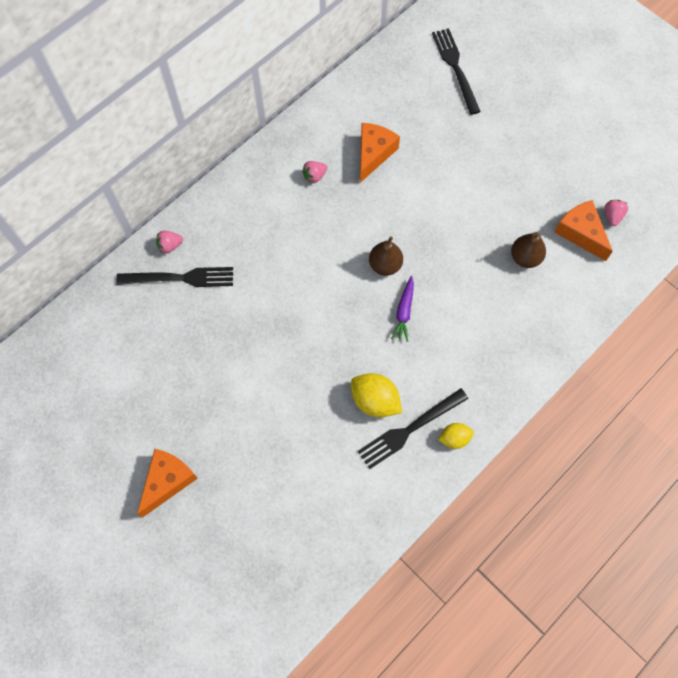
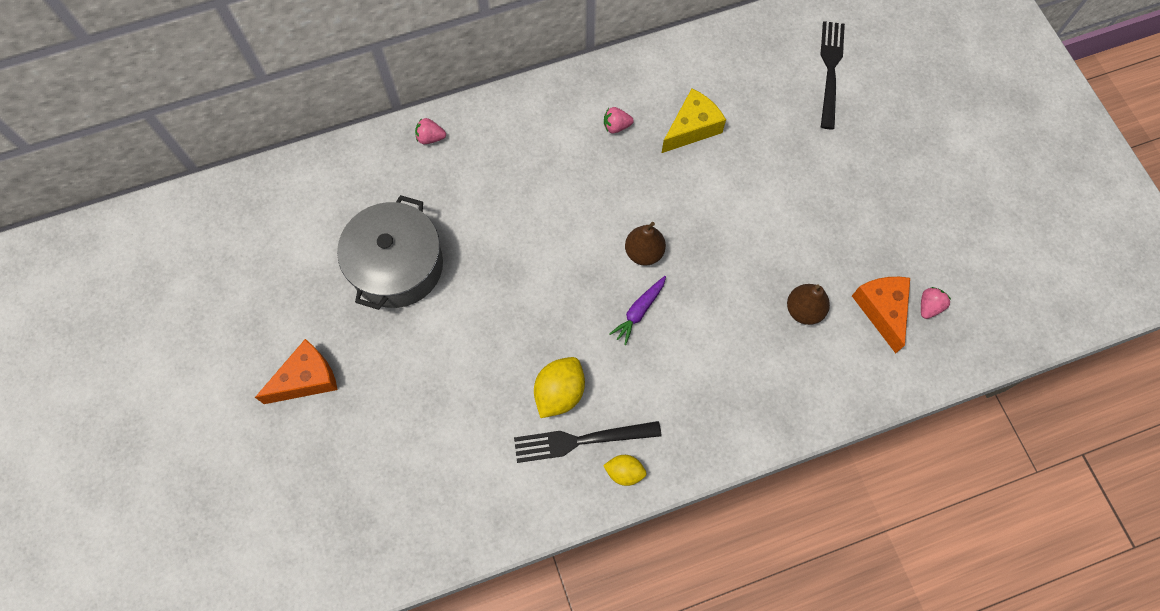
camera: 25 degrees right, 0 degrees up
black fork [116,267,233,287] -> none
yellow lemon [351,373,402,417] -> yellow lemon turned 60 degrees clockwise [534,357,585,418]
orange cheese [360,123,400,183] -> yellow cheese [662,89,726,153]
none -> grey pot [337,195,443,310]

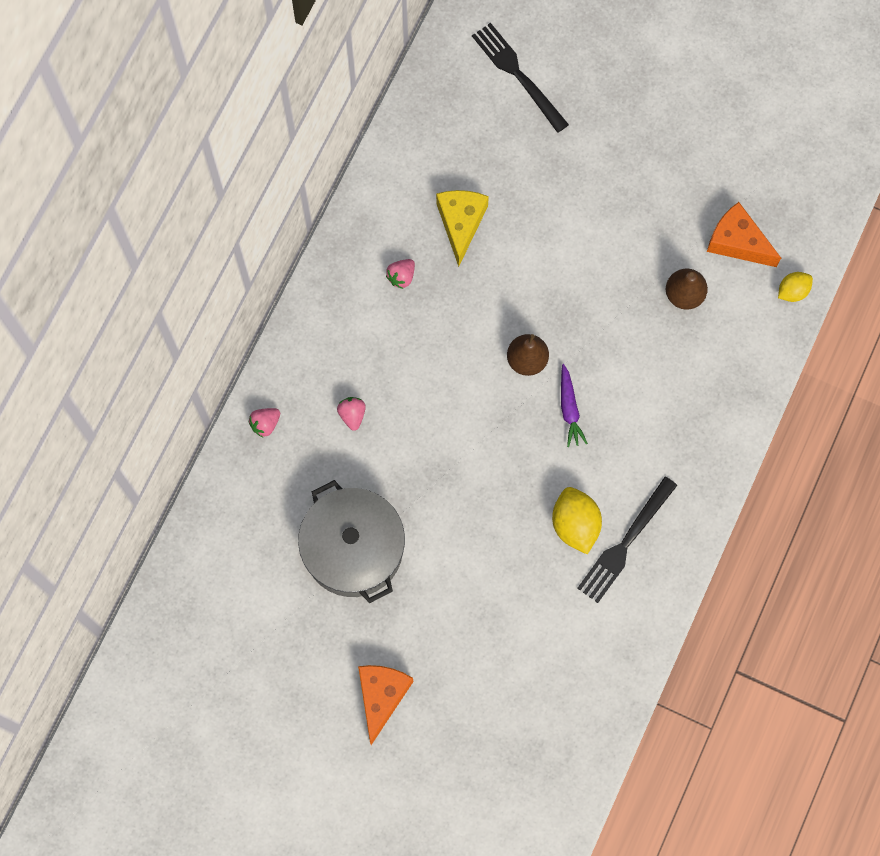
camera: 45 degrees left, 5 degrees up
yellow lemon [603,455,647,486] -> yellow lemon moved to [778,272,813,302]
pink strawberry [921,287,951,319] -> pink strawberry moved to [337,397,366,431]

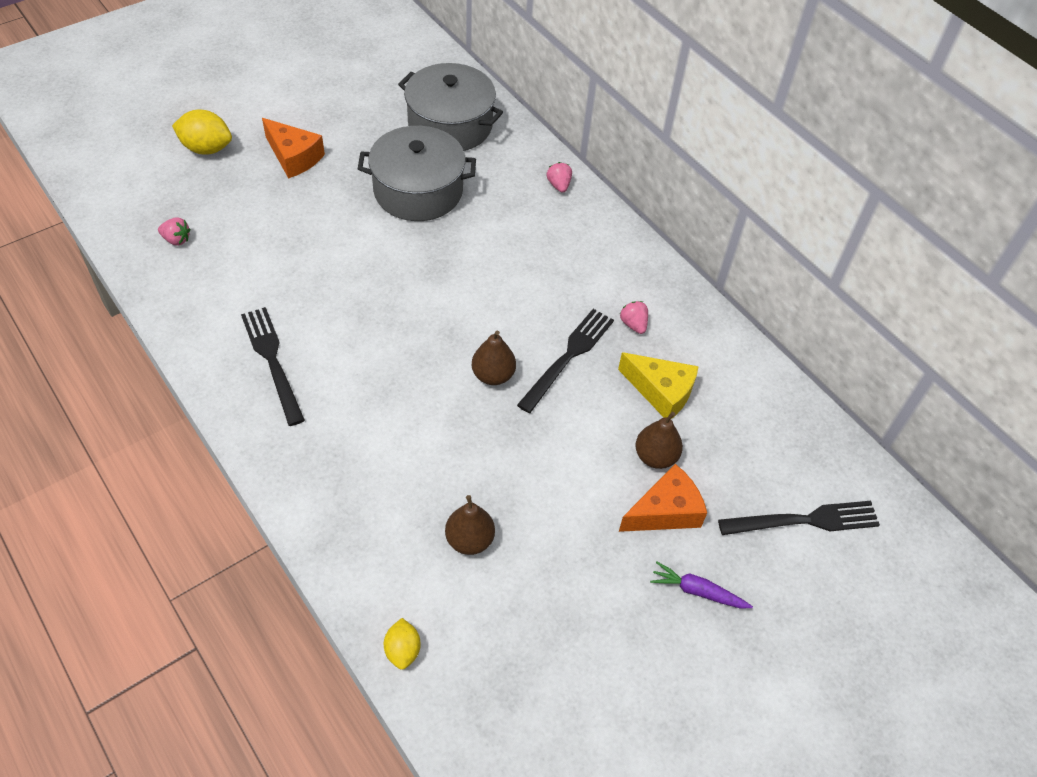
camera: 115 degrees right, 20 degrees down
pink strawberry [337,397,366,431] -> pink strawberry moved to [158,217,190,246]
yellow lemon [552,487,602,554] -> yellow lemon moved to [172,110,232,154]
purple carrot [561,364,588,447] -> purple carrot moved to [650,562,753,608]
orange cheese [707,202,781,267] -> orange cheese moved to [619,464,707,532]
none -> grey pot [398,63,503,151]
none -> black fork [517,309,614,413]
none -> brown pear [635,412,683,469]

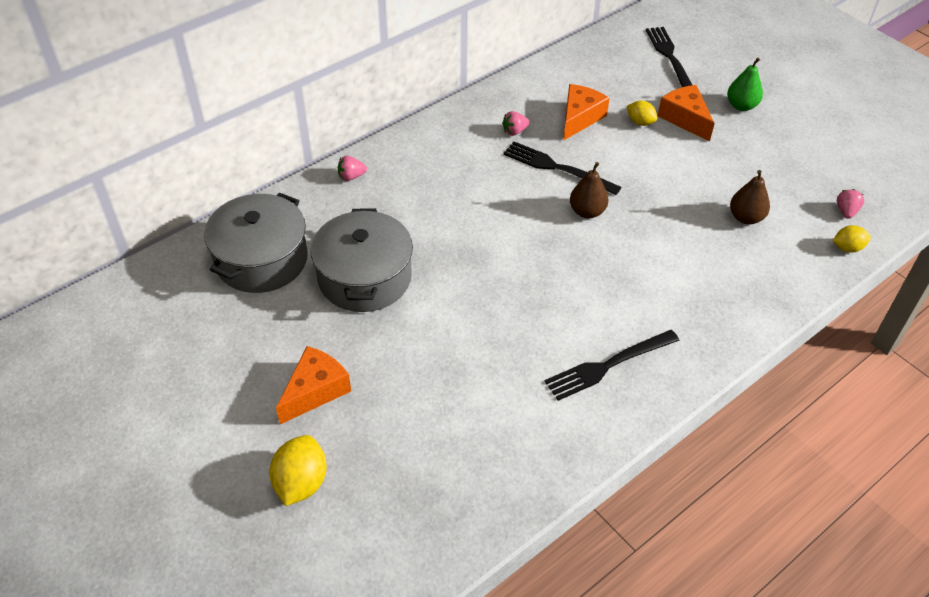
camera: 90 degrees left, 5 degrees down
pink strawberry [158,217,190,246] -> pink strawberry moved to [837,189,864,219]
yellow cheese [618,352,699,419] -> orange cheese [563,84,610,141]
brown pear [635,412,683,469] -> yellow lemon [627,101,657,126]
purple carrot [650,562,753,608] -> green pear [727,57,763,111]

